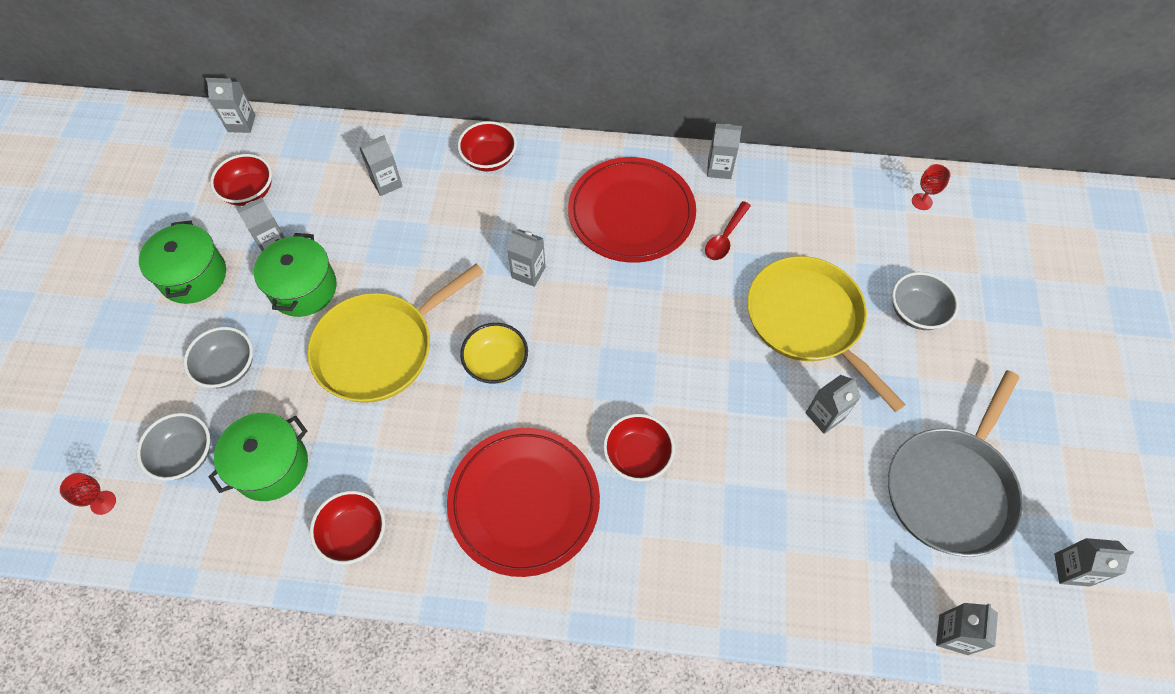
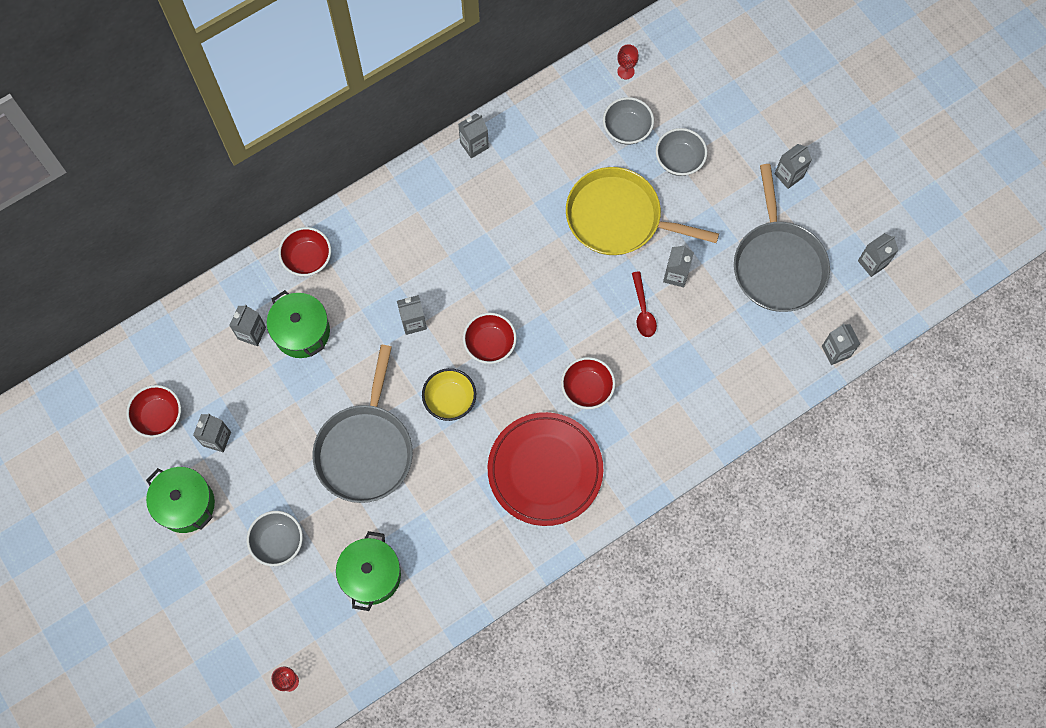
camera: 40 degrees left, 10 degrees up
grey bowl [137,413,210,481] -> grey bowl moved to [603,97,654,145]
grey carton [206,78,256,133] -> grey carton moved to [774,144,812,189]
green pot [254,233,337,317] -> green pot moved to [267,290,330,358]
yellow pan [307,263,484,403] -> grey pan [312,345,413,503]
red bowl [310,491,385,565] -> red bowl moved to [463,313,517,364]
red plate [568,157,696,263] -> none
red spoon [705,201,751,260] -> red spoon moved to [632,271,657,337]

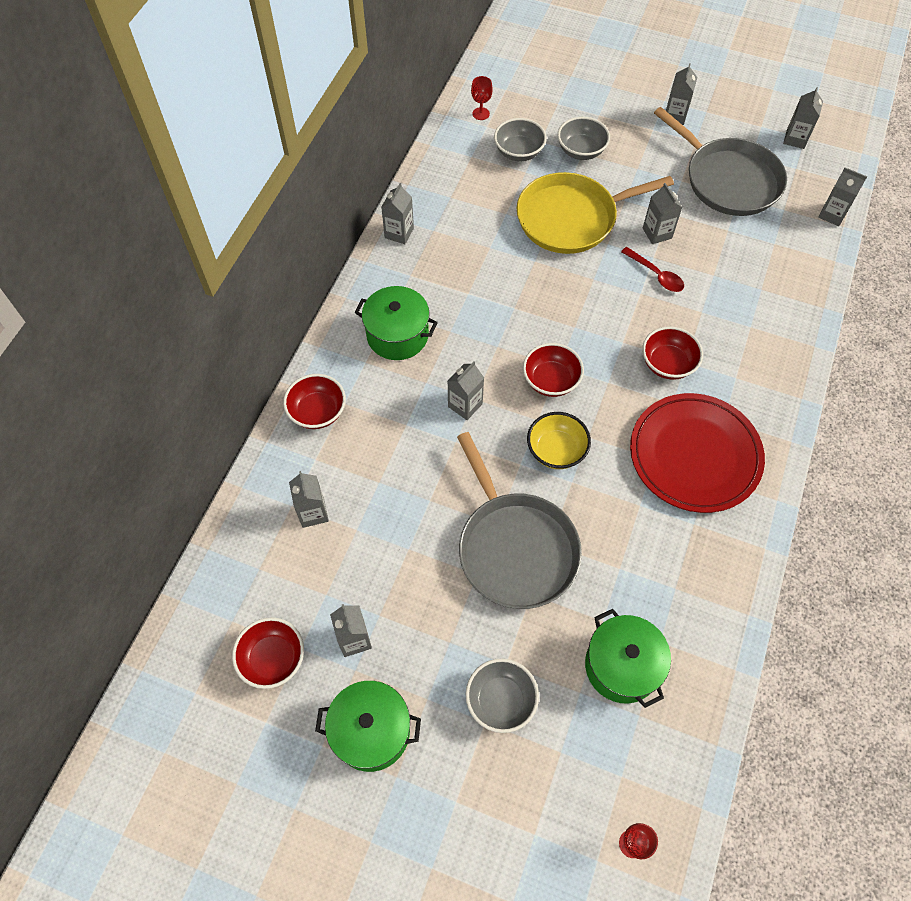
camera: 35 degrees left, 10 degrees down
green pot [267,290,330,358] -> green pot moved to [354,286,438,360]

